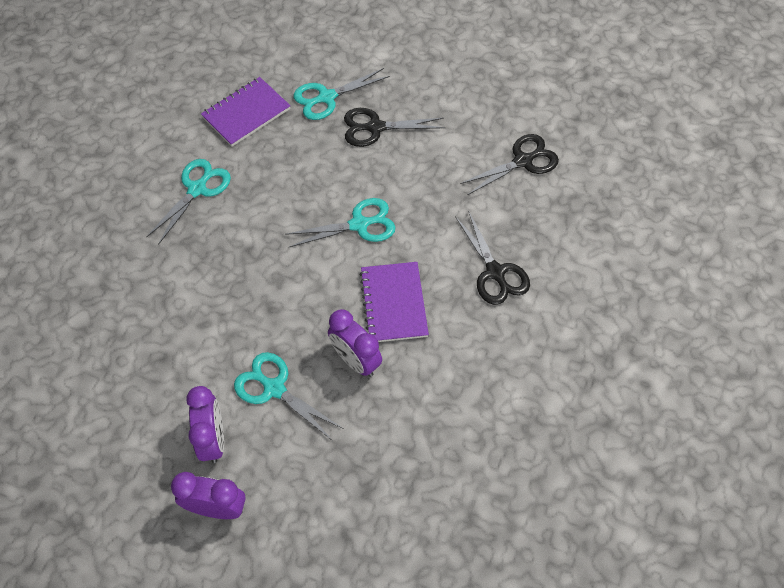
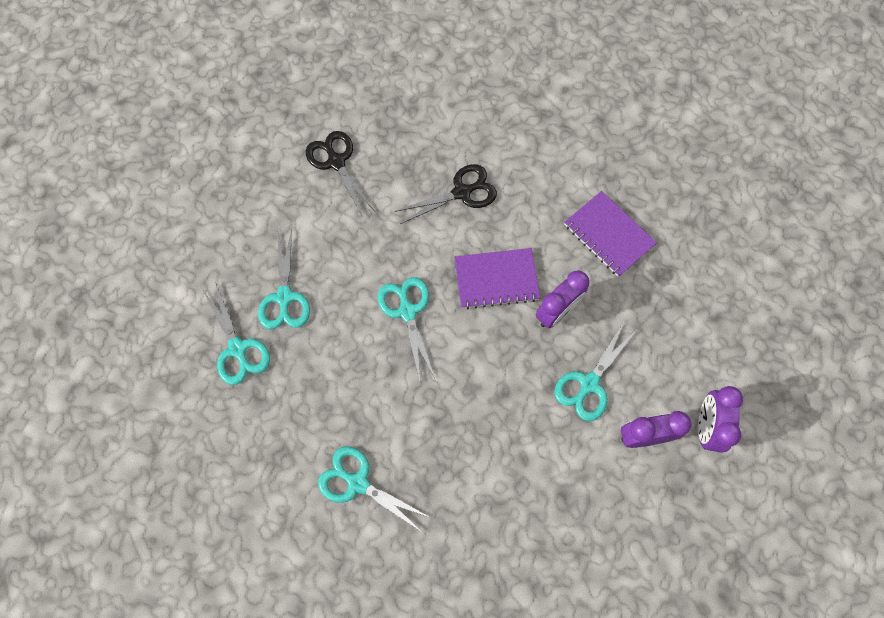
camera: 90 degrees left, 10 degrees up
purple notebook [201,77,290,146] -> purple notebook moved to [564,191,657,277]
black scissors [344,108,445,147] -> turquoise scissors [258,229,310,329]

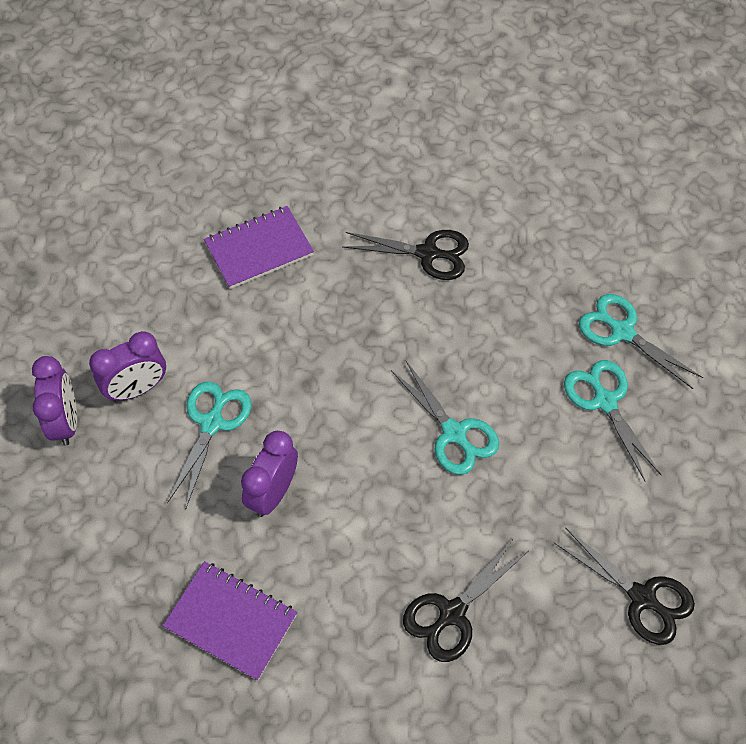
camera: 160 degrees right, 10 degrees down
turquoise scissors [318,446,431,532] -> black scissors [342,230,469,280]
purple notebook [454,248,540,309] -> purple notebook moved to [204,206,314,289]

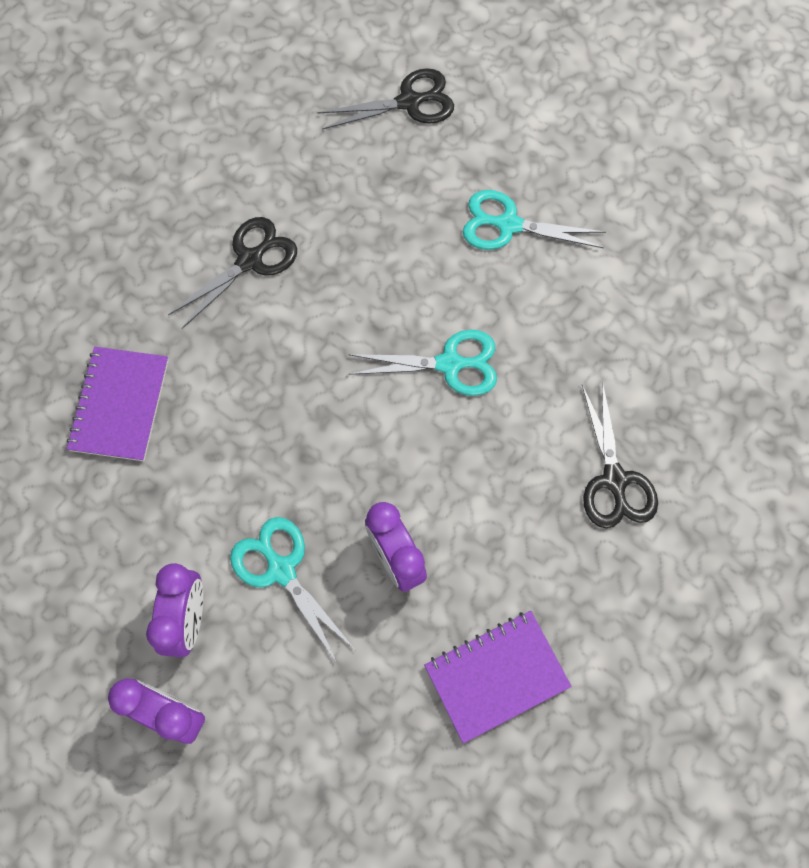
camera: 55 degrees left, 10 degrees up
black scissors [554,527,695,645] -> black scissors moved to [317,68,454,130]
turquoise scissors [579,294,703,389] -> none

